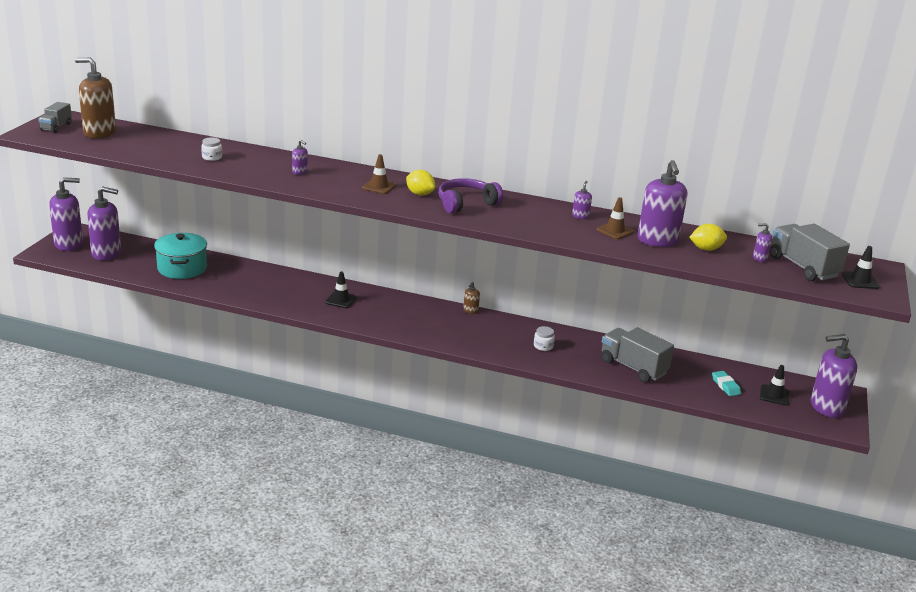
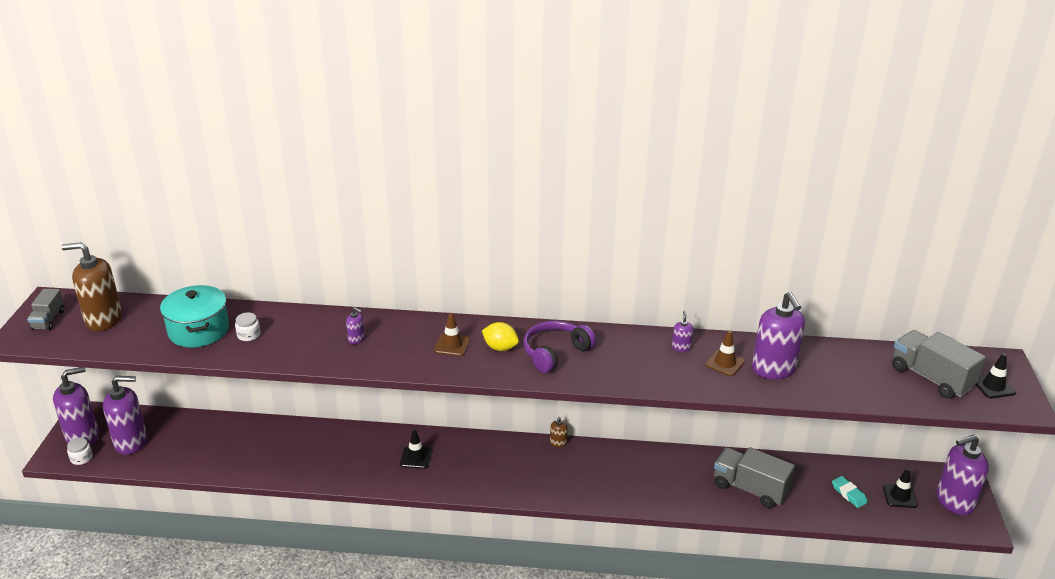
camera: 10 degrees left, 5 degrees up
turquoise pot [154,233,207,279] -> turquoise pot moved to [160,285,229,348]
white jar [534,326,555,351] -> white jar moved to [67,438,93,465]
yellow lemon [689,224,727,251] -> none
purple soap dispenser [753,223,772,262] -> none

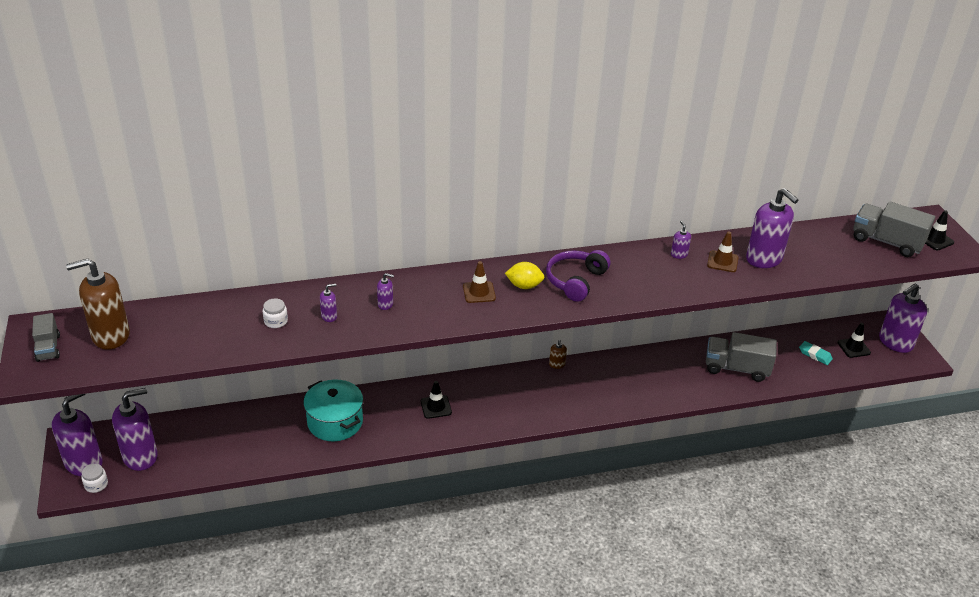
camera: 20 degrees left, 5 degrees up
turquoise pot [160,285,229,348] -> turquoise pot moved to [303,380,363,441]
none -> purple soap dispenser [320,284,337,322]

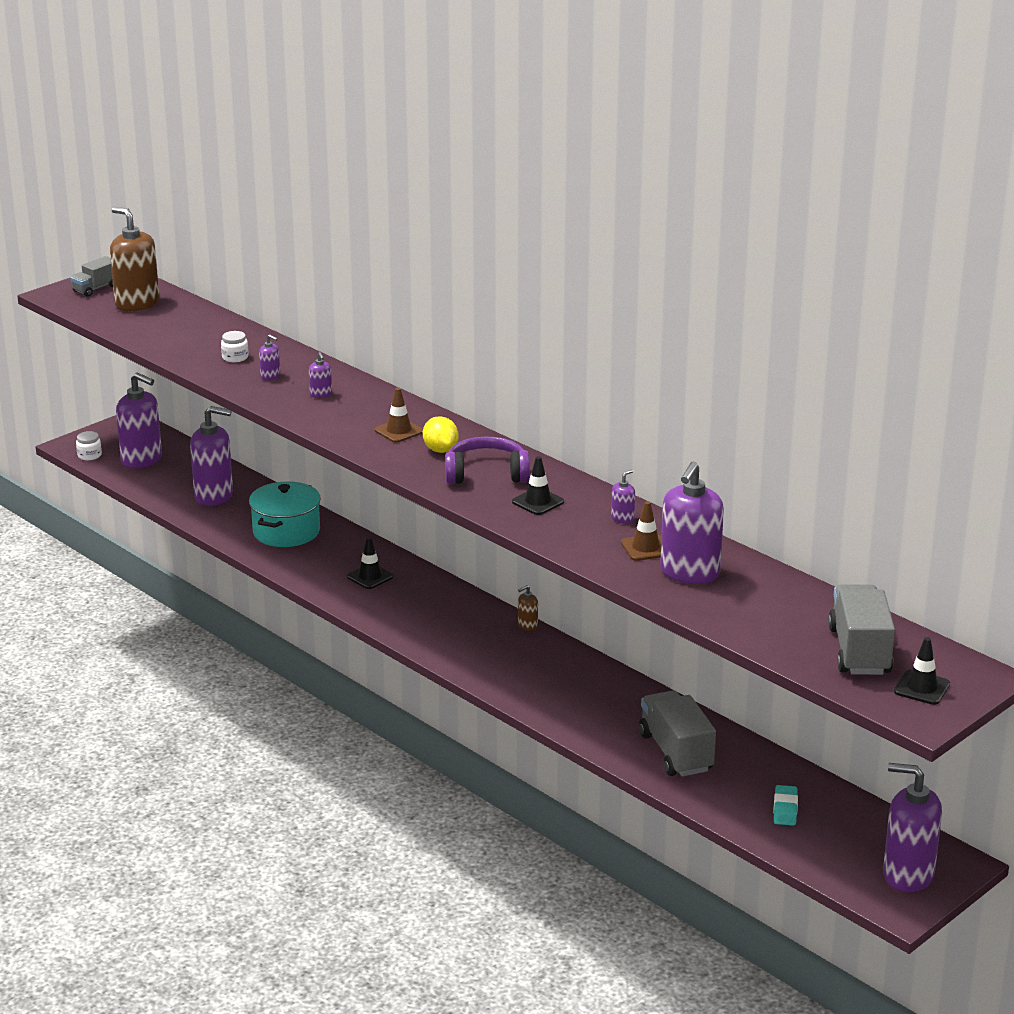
camera: 60 degrees right, 10 degrees down
purple soap dispenser [52,394,103,476] -> purple soap dispenser moved to [190,406,233,506]
black traffic cone [837,323,871,358] -> black traffic cone moved to [512,456,564,515]

